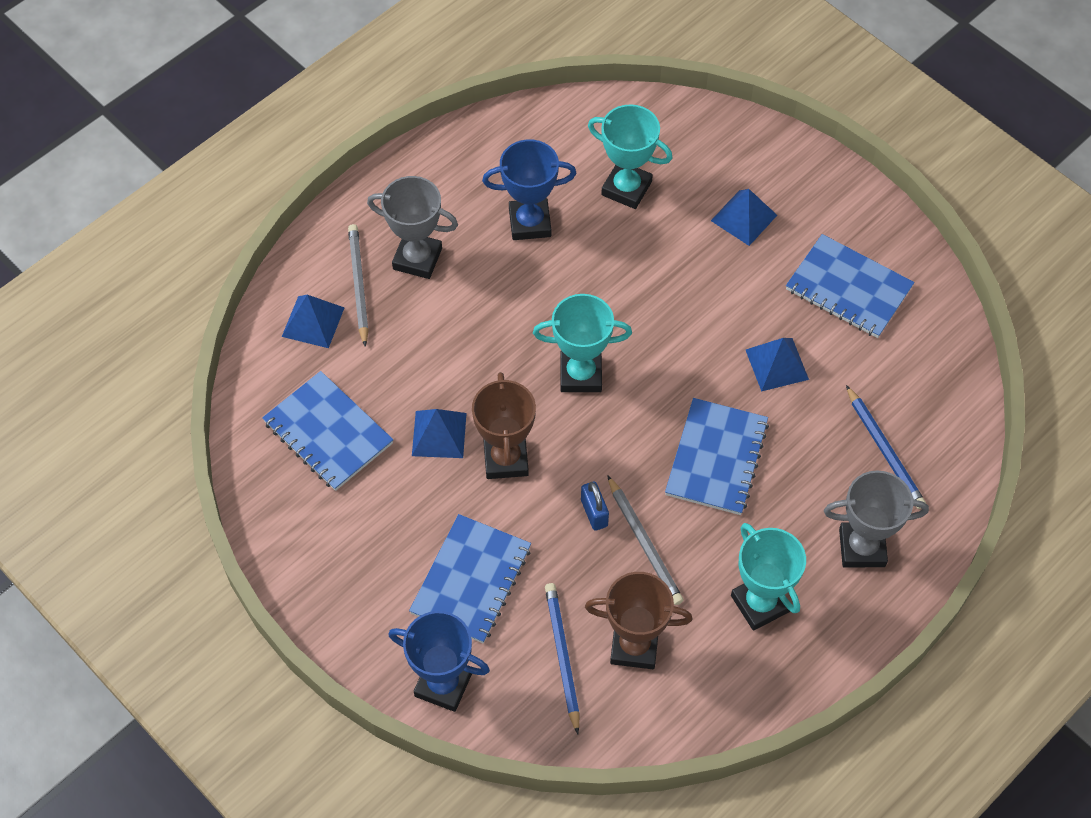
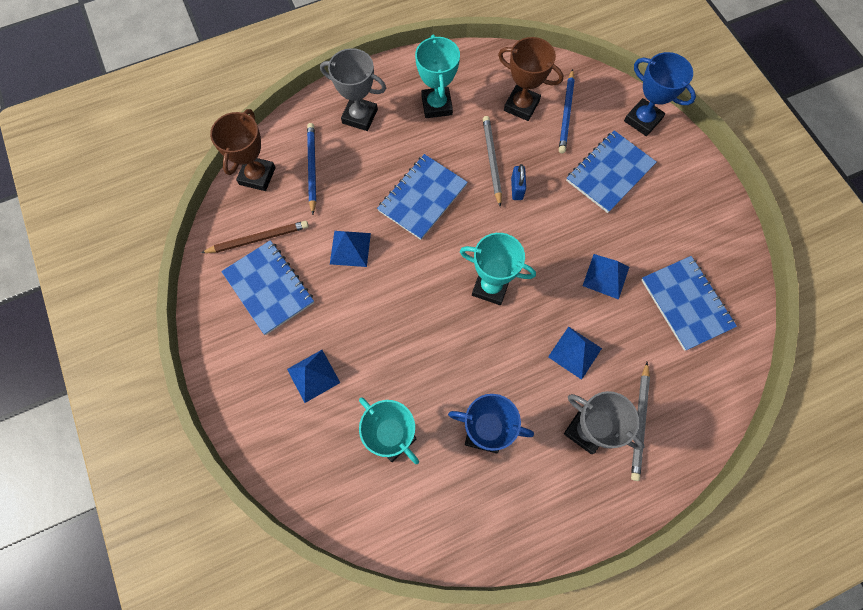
camera: 160 degrees left, 10 degrees up
blue pyramid [282,295,344,348] -> blue pyramid moved to [548,327,602,380]
brown trophy [472,372,536,479] -> brown trophy moved to [210,109,276,191]
none -> brown pencil [201,221,309,253]

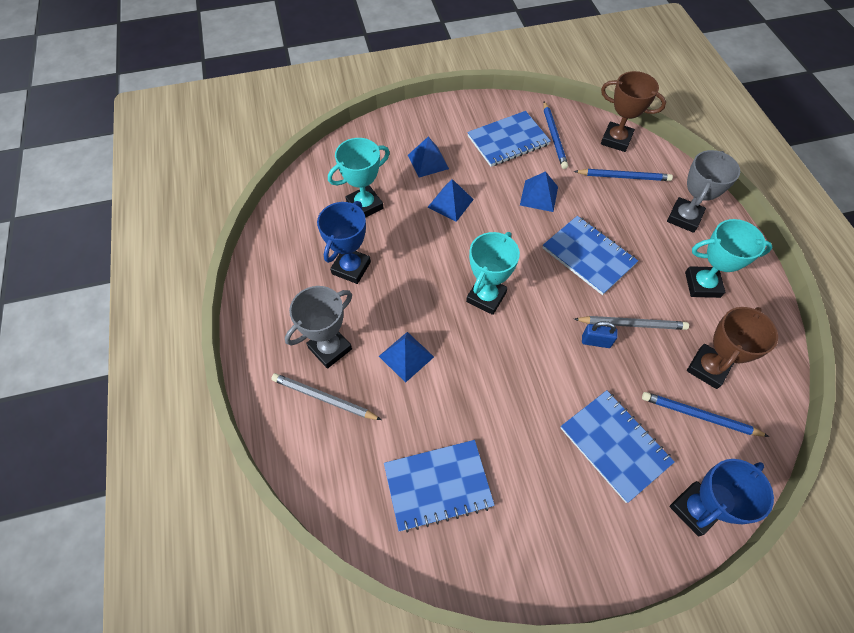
camera: 100 degrees right, 10 degrees down
brown pencil [201,221,309,253] -> blue pencil [543,101,568,169]
blue pyramid [582,254,629,300] -> blue pyramid moved to [428,179,474,222]

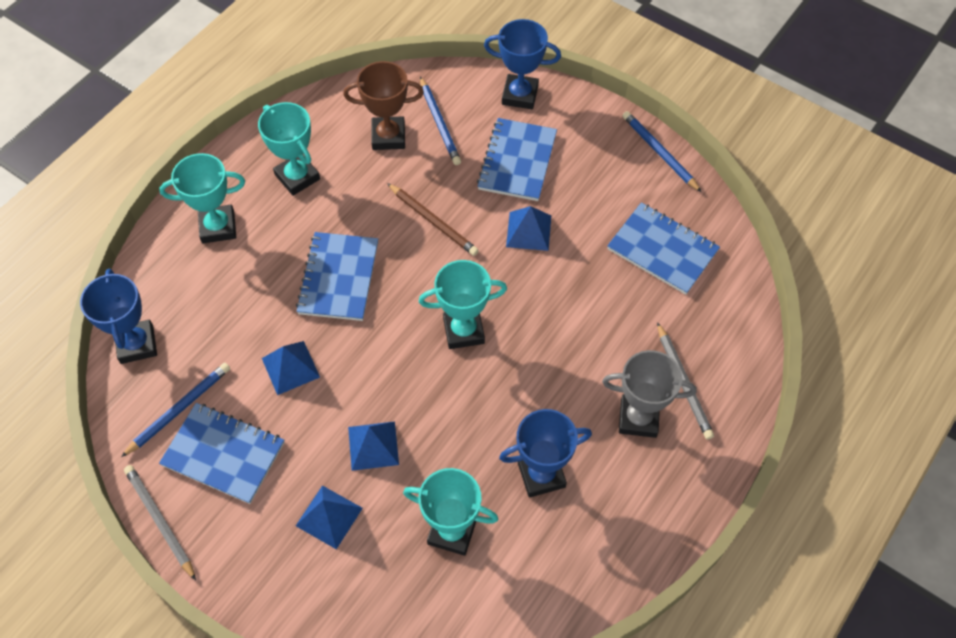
camera: 130 degrees left, 0 degrees up
blue pyramid [379,332,434,383] -> blue pyramid moved to [506,206,551,251]
blue pencil [574,169,673,181] -> blue pencil moved to [622,111,701,192]
grey pencil [574,316,689,330] -> grey pencil moved to [124,465,196,580]
blue padlock [582,321,618,348] -> brown pencil [387,183,479,256]
brown trophy [601,71,666,152] -> blue trophy [80,269,157,364]
grey trophy [667,150,740,233] -> turquoise trophy [159,153,245,243]

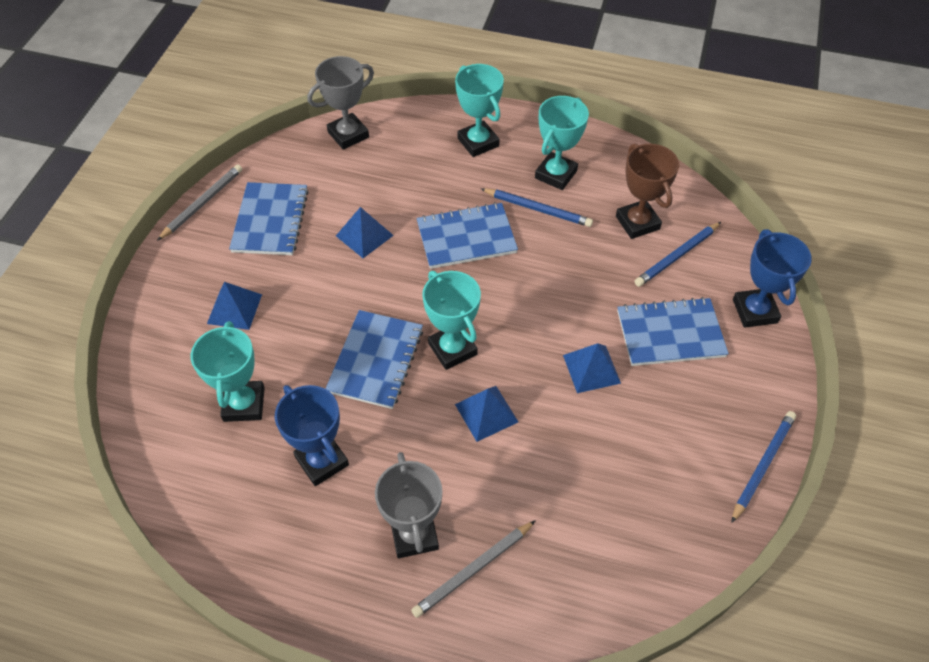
camera: 70 degrees right, 5 degrees down
blue trophy [80,269,157,364] -> grey trophy [308,56,374,150]
blue pencil [121,363,230,457] -> blue pencil moved to [481,188,593,227]
blue pyramid [348,421,399,471] -> blue pyramid moved to [455,386,518,442]
brown pencil [387,183,479,256] -> none
blue notebook [607,203,720,295] -> blue notebook moved to [325,310,423,409]

